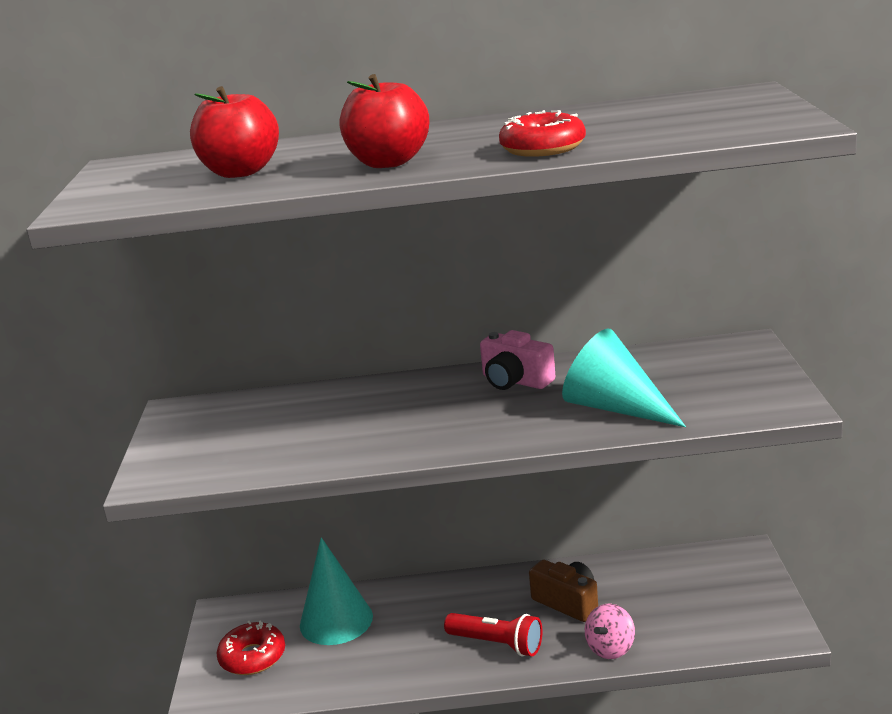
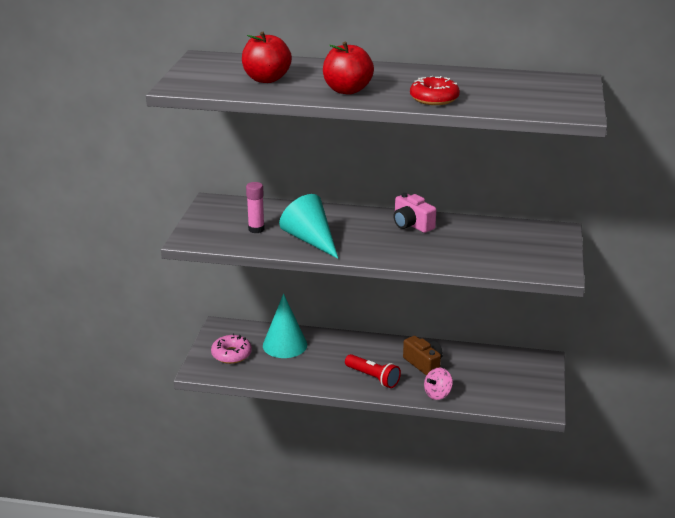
camera: 10 degrees right, 5 degrees up
red donut [217,620,285,675] -> pink donut [211,334,252,364]
turquoise cone [562,329,686,427] -> turquoise cone moved to [279,194,338,259]
none -> pink glue stick [246,182,265,233]

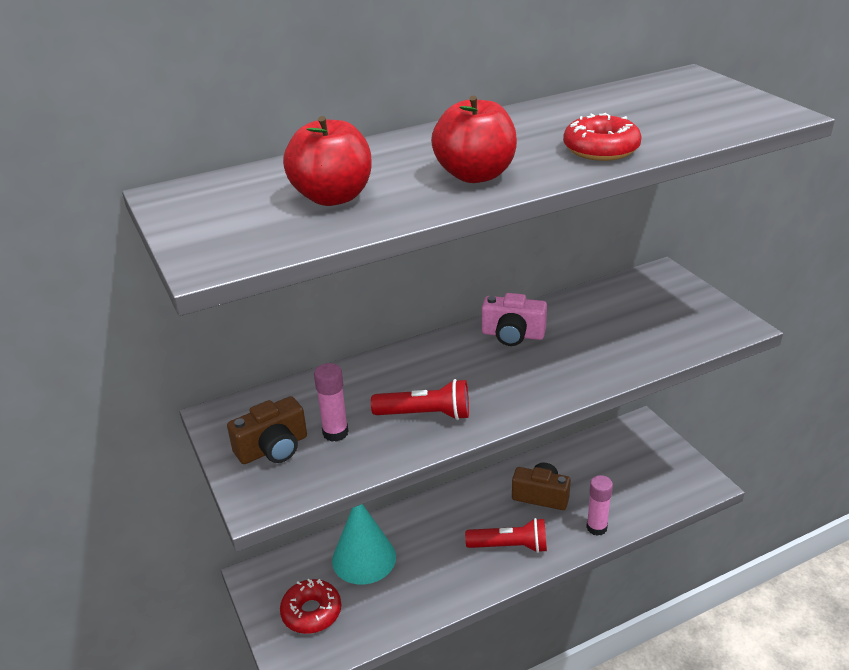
camera: 35 degrees left, 5 degrees up
pink donut [211,334,252,364] -> red donut [280,579,341,634]
turquoise cone [279,194,338,259] -> red flashlight [371,379,469,420]
pink spinning top [424,367,453,400] -> pink glue stick [586,475,613,536]
none -> brown camera [227,396,307,464]

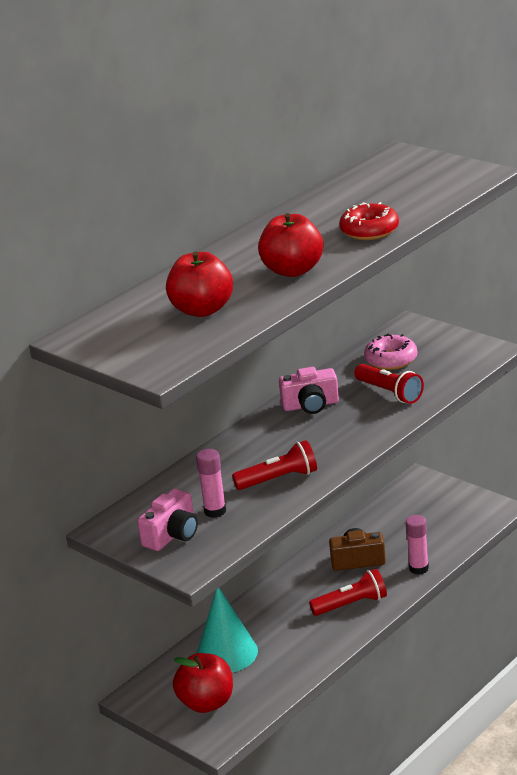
camera: 20 degrees left, 5 degrees down
brown camera [227,396,307,464] -> pink camera [137,489,198,551]
red donut [280,579,341,634] -> red apple [173,653,233,713]
none -> red flashlight [354,364,424,404]
none -> pink donut [364,334,417,370]

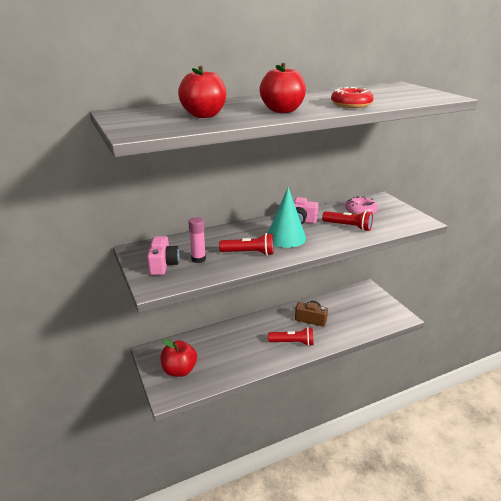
camera: 20 degrees right, 0 degrees up
pink camera [137,489,198,551] -> pink camera turned 60 degrees counterclockwise [147,236,180,275]
turquoise cone [197,588,258,673] -> turquoise cone moved to [267,187,306,248]
red flashlight [354,364,424,404] -> red flashlight turned 45 degrees counterclockwise [322,211,373,231]
pink glue stick [406,515,429,575] -> none

